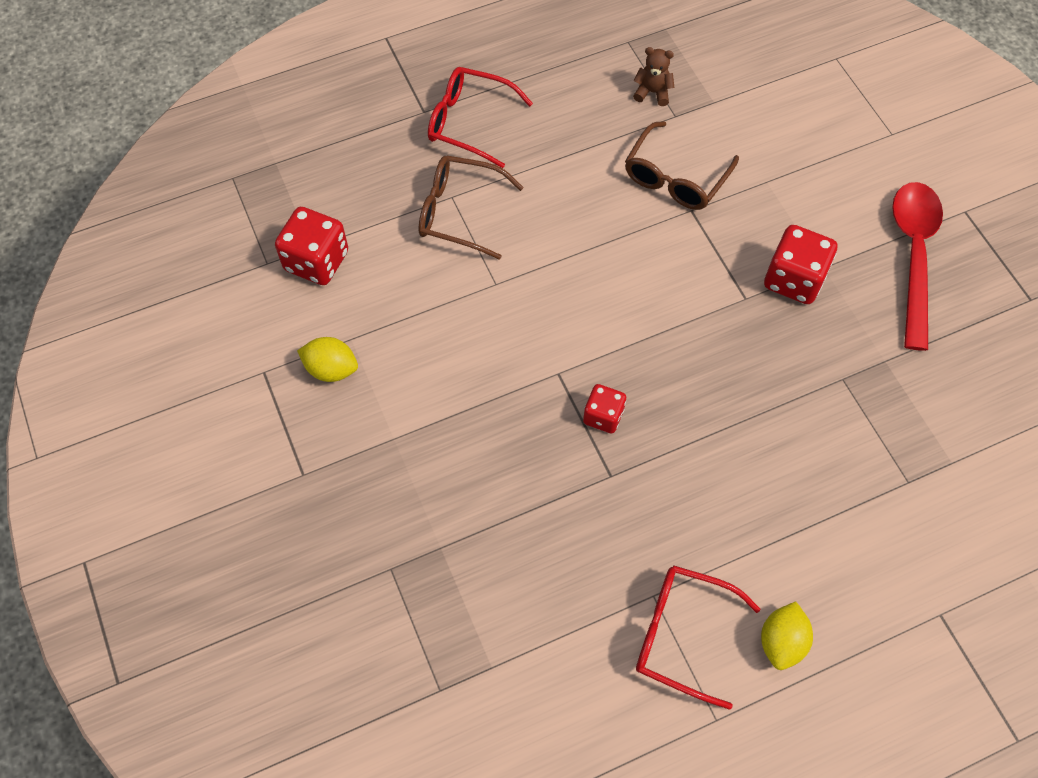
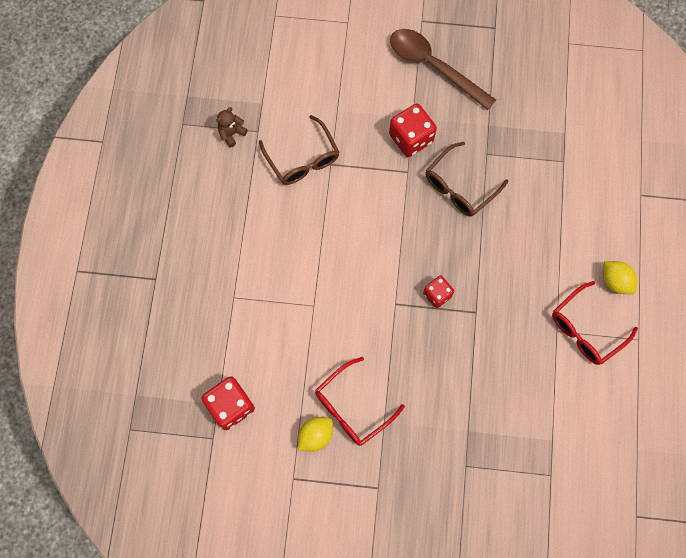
camera: 60 degrees left, 10 degrees up
brown glasses [419,156,524,260] -> brown glasses moved to [425,142,508,217]
red glasses [428,67,533,168] -> red glasses moved to [315,357,405,446]
red spoon [892,182,943,351] -> brown spoon [390,29,496,110]

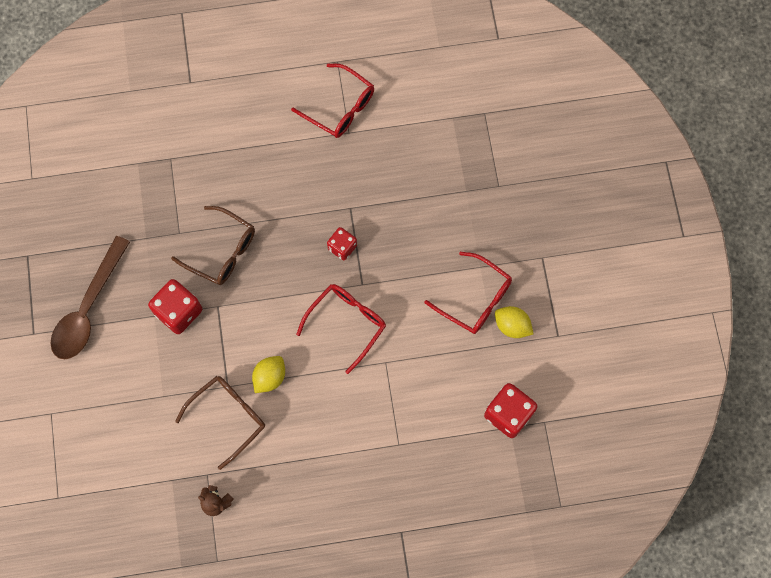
camera: 105 degrees left, 0 degrees up
yellow lemon [603,261,637,294] -> yellow lemon moved to [252,356,285,393]
none -> red glasses [296,284,386,374]

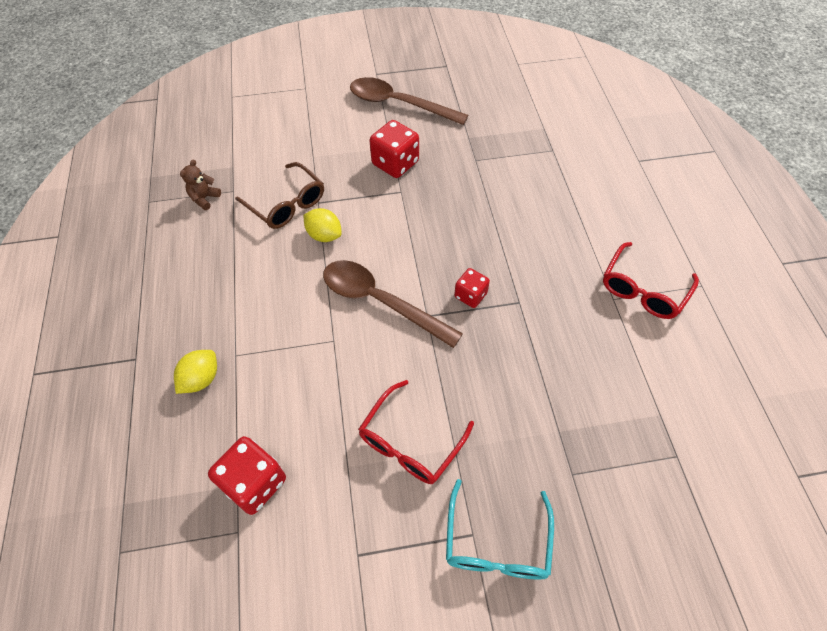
camera: 90 degrees right, 15 degrees down
brown glasses [171,206,255,285] -> none
red glasses [296,284,386,374] -> brown spoon [323,260,463,348]
yellow lemon [495,306,534,338] -> yellow lemon moved to [174,350,217,394]
none -> turquoise glasses [446,479,554,580]

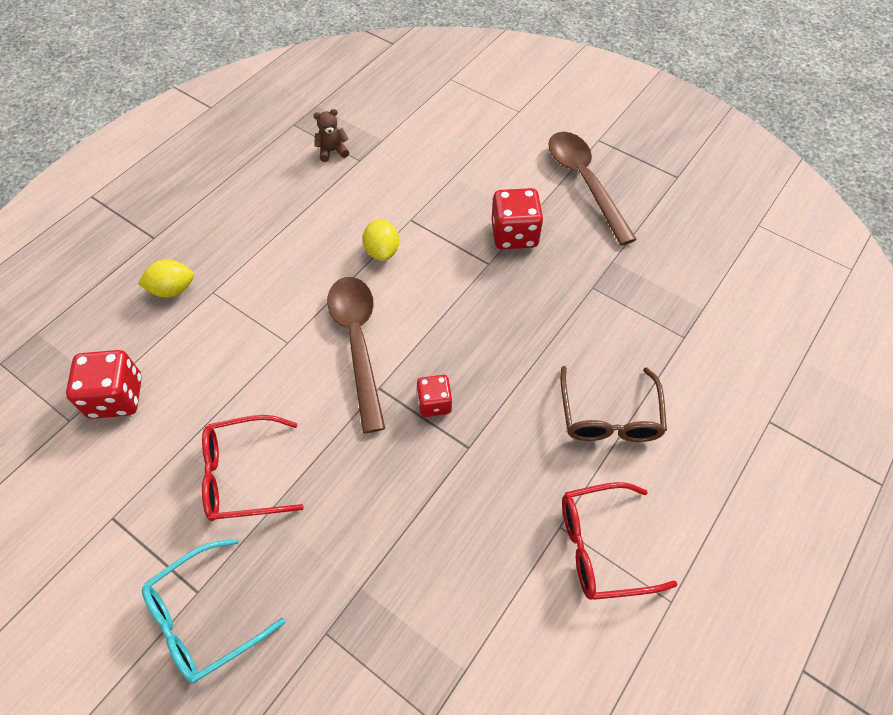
camera: 45 degrees right, 0 degrees up
brown glasses [235,162,324,229] -> brown glasses moved to [560,366,667,442]

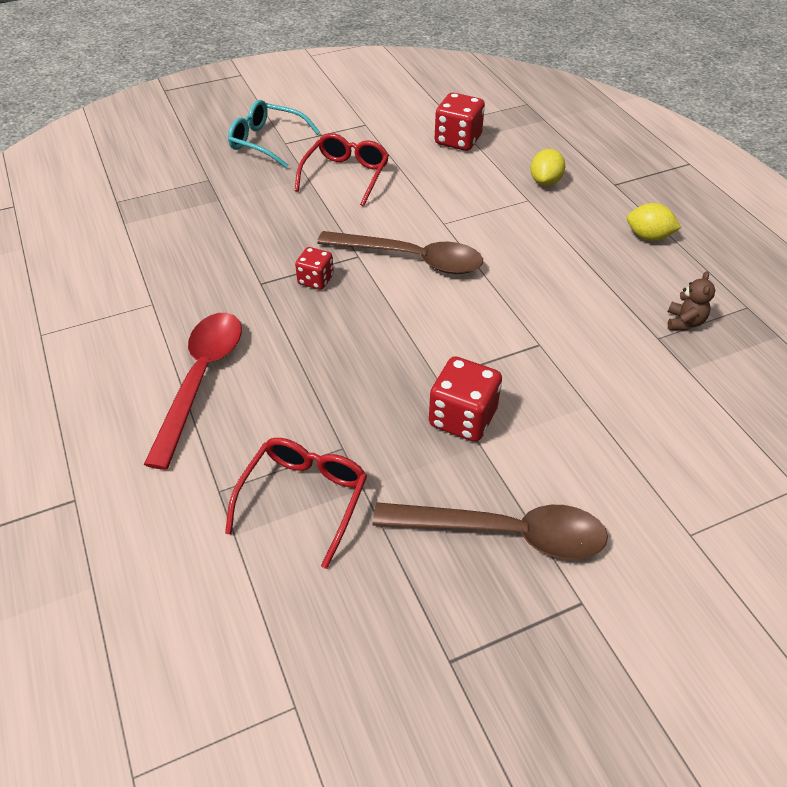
camera: 120 degrees right, 10 degrees down
turquoise glasses [142,539,285,683] -> turquoise glasses turned 60 degrees counterclockwise [228,100,320,168]
yellow lemon [363,219,399,261] -> yellow lemon moved to [627,203,681,241]
brown glasses [560,366,667,442] -> red spoon [144,313,242,470]
red glasses [562,482,678,600] -> red glasses moved to [225,438,367,569]

